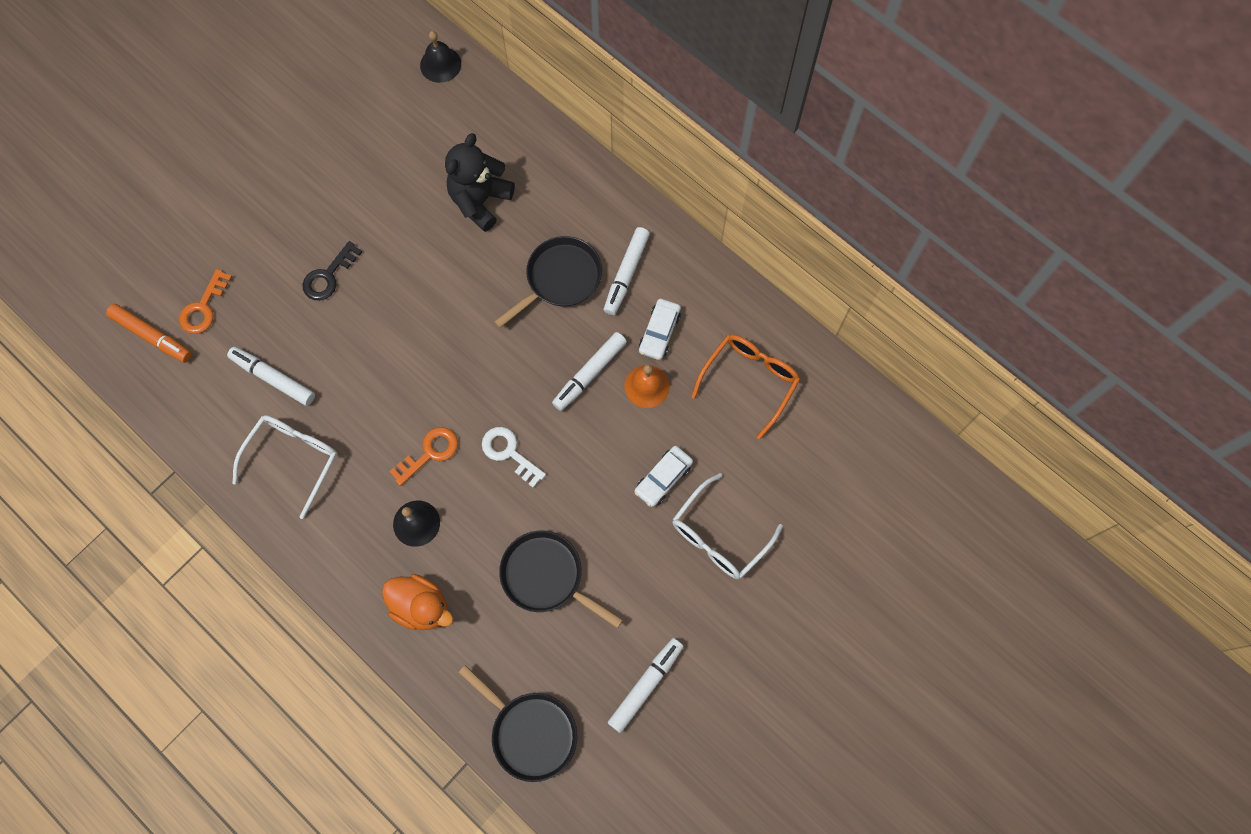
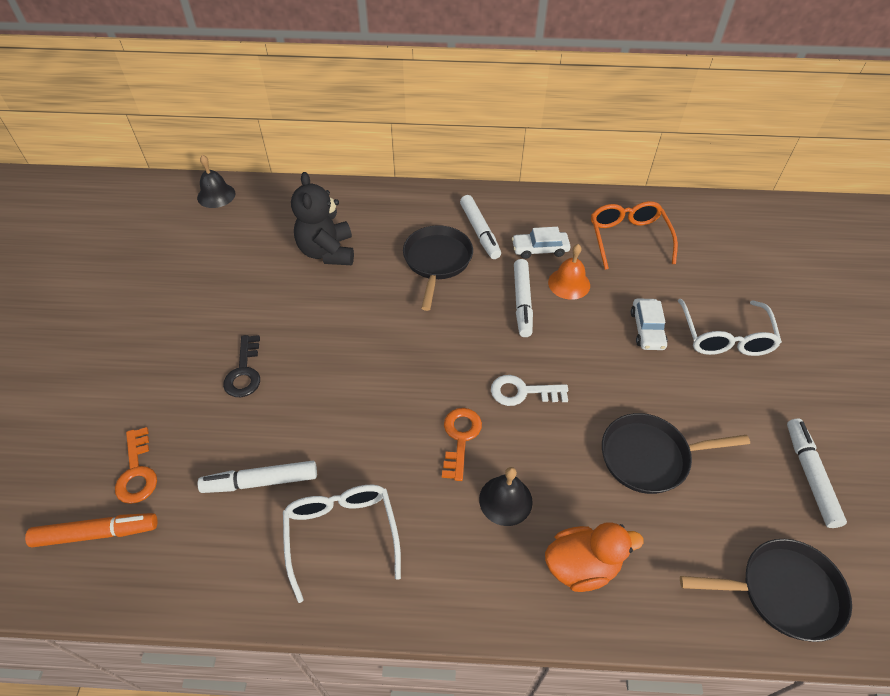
camera: 40 degrees left, 20 degrees down
white car [639,299,681,360] -> white car turned 105 degrees clockwise [512,227,571,259]

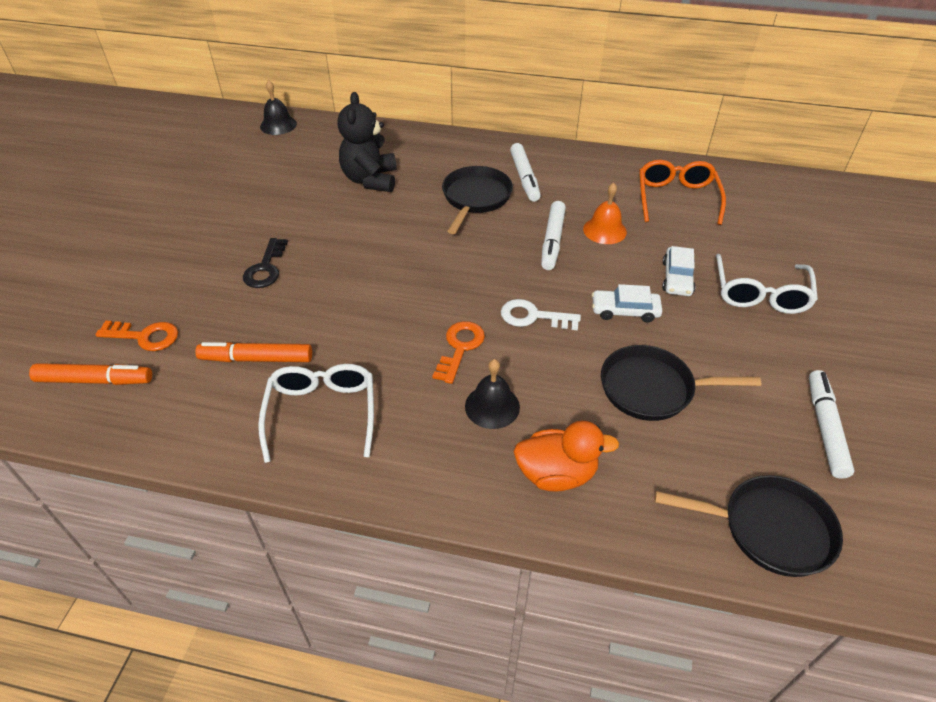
camera: 10 degrees right, 5 degrees down
orange key [115,427,157,504] -> orange key turned 75 degrees counterclockwise [95,321,178,351]
white marker [198,461,317,493] -> orange marker [195,342,312,362]
white car [512,227,571,259] -> white car moved to [592,284,662,323]

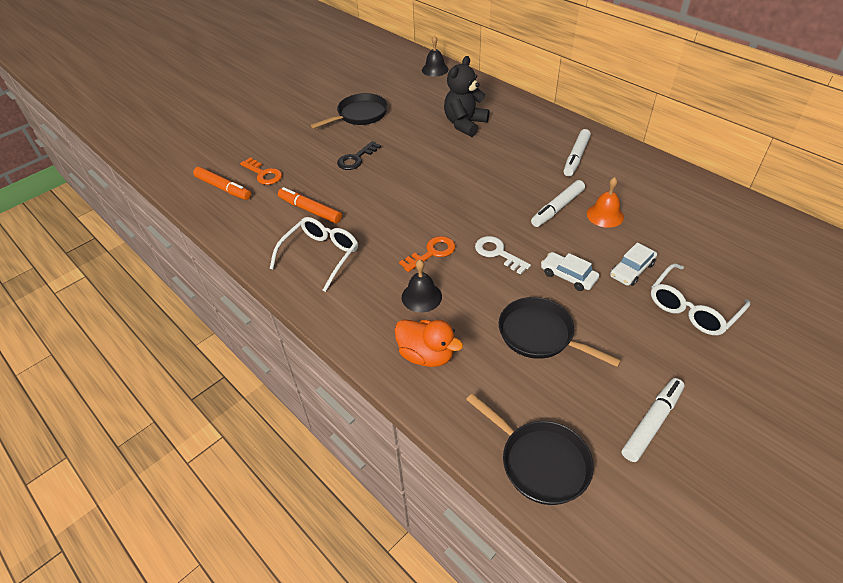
camera: 35 degrees right, 0 degrees up
black pan [442,166,513,234] -> black pan moved to [311,93,388,129]
orange glasses [639,160,726,225] -> none

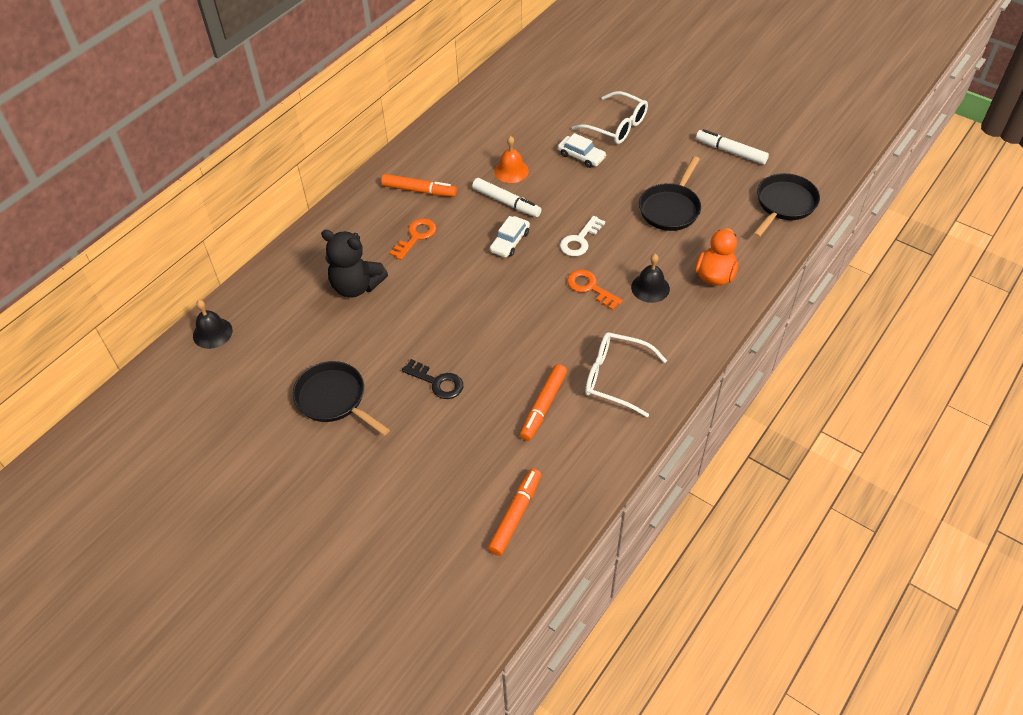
camera: 100 degrees left, 5 degrees up
orange key [240,157,282,185] -> orange key moved to [390,218,436,260]
white car [541,252,599,291] -> white car moved to [490,216,530,258]
white marker [564,129,591,176] -> orange marker [381,174,457,197]

